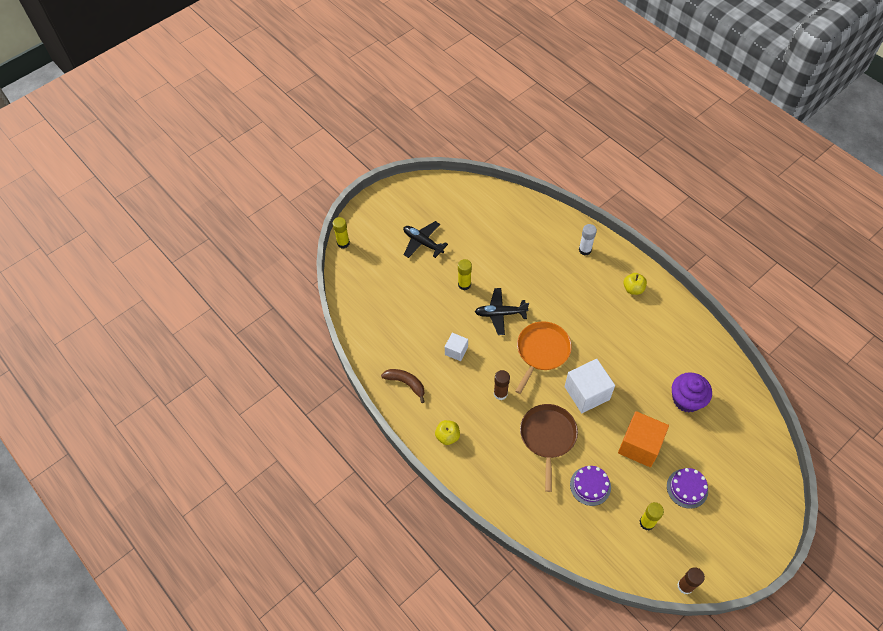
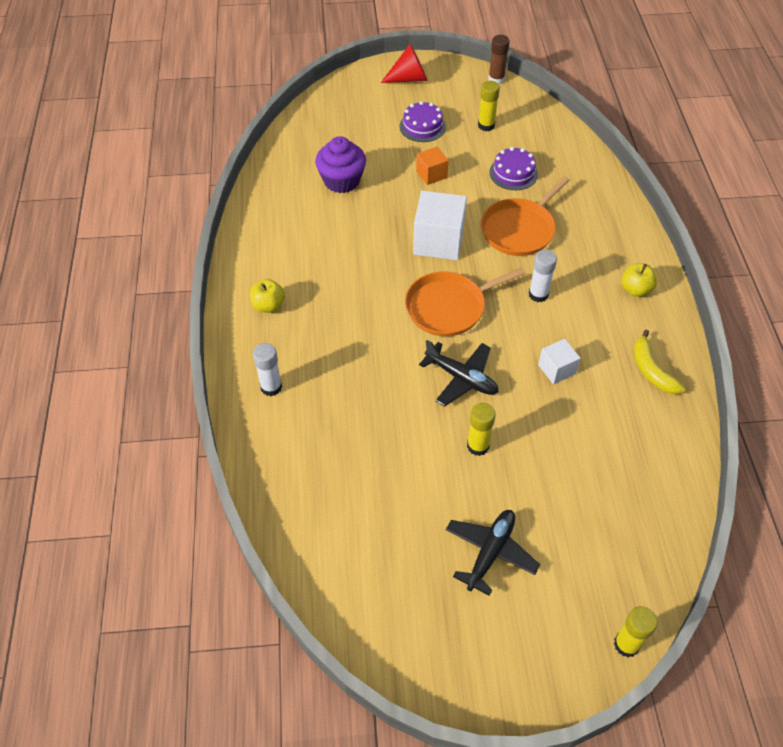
camera: 145 degrees left, 5 degrees down
brown banana [381,369,425,403] -> yellow banana [634,330,685,394]
black plane [403,221,448,258] -> black plane turned 135 degrees counterclockwise [446,510,540,596]
brown glue stick [494,370,510,400] -> white glue stick [529,249,557,302]
brown pan [520,404,578,492] -> orange pan [481,176,570,256]
orange cube [618,411,669,467] -> orange cube [416,147,449,185], size x0.55
none -> red cone [381,44,428,83]

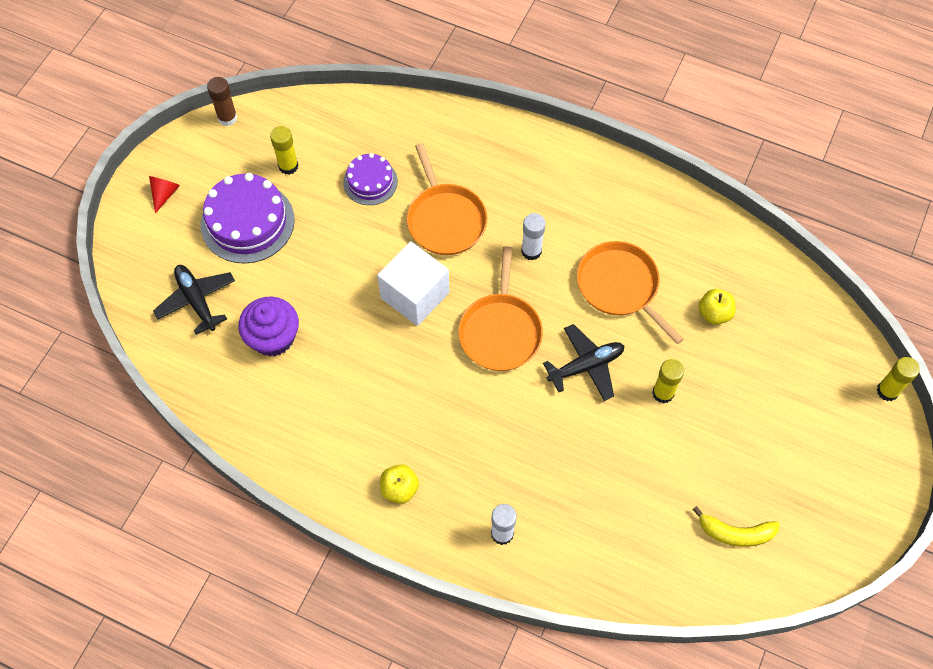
camera: 60 degrees left, 10 degrees up
red cone [381,44,428,83] -> red cone [149,176,180,214], size x0.64
purple cake [400,101,446,142] -> purple cake [201,173,295,264], size x1.69
orange cube [416,147,449,185] -> none
black plane [446,510,540,596] -> black plane moved to [153,265,235,335]
white cube [538,339,581,384] -> orange pan [577,241,684,344]
yellow apple [621,263,657,297] -> yellow apple moved to [698,289,736,325]
yellow banana [634,330,685,394] -> yellow banana moved to [693,506,780,547]

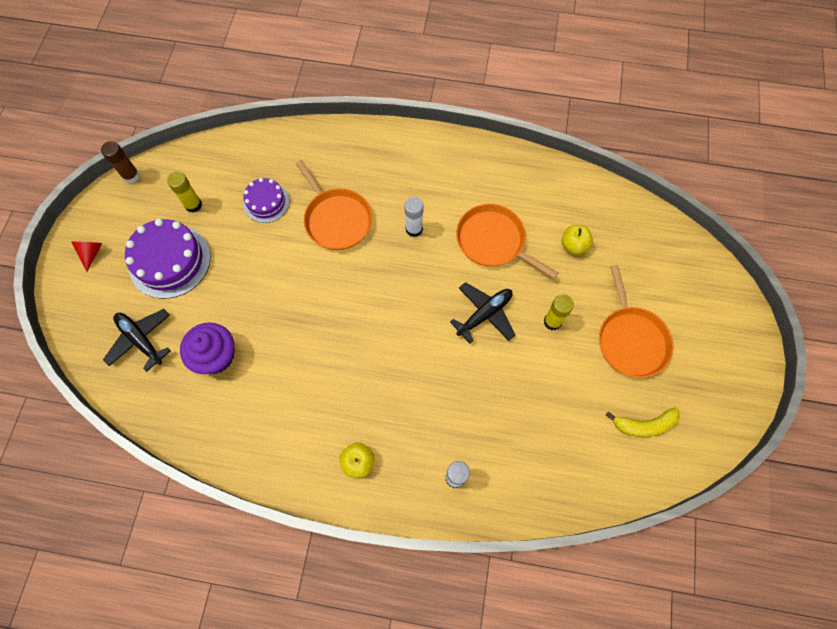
camera: 15 degrees left, 5 degrees up
white cube [377,241,449,326] -> none
orange pan [458,246,543,371] -> orange pan moved to [599,265,674,378]
yellow glue stick [876,357,920,401] -> none

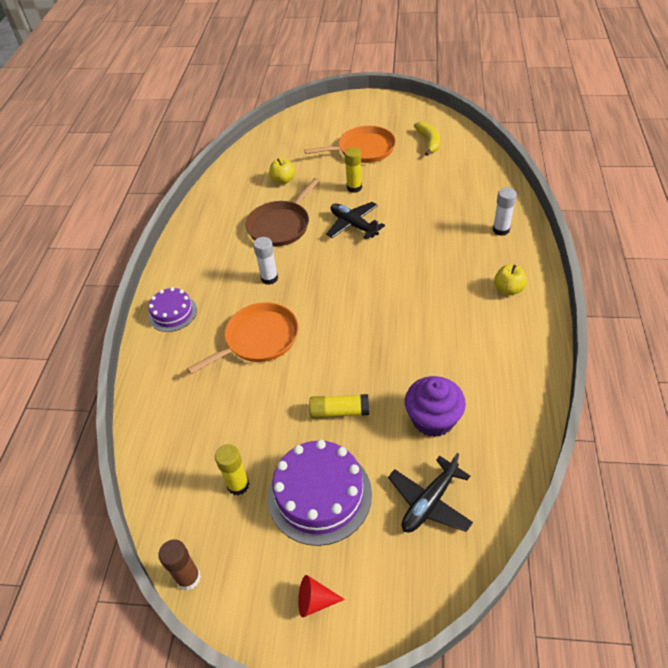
camera: 90 degrees left, 20 degrees down
purple cake [243,178,289,223] -> purple cake moved to [148,287,197,332]
orange pan [456,204,558,279] -> brown pan [245,178,319,247]
none -> yellow glue stick [309,394,369,418]

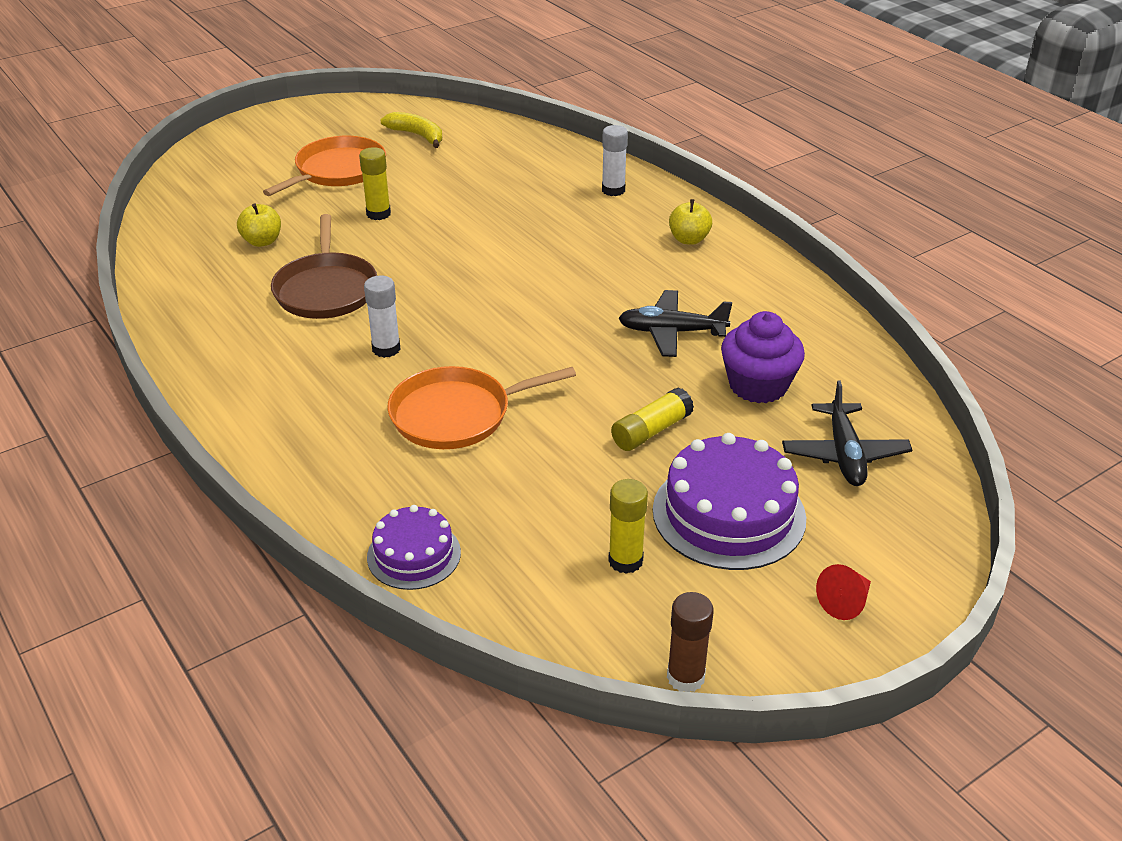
camera: 45 degrees left, 10 degrees down
purple cake [148,287,197,332] -> purple cake moved to [367,505,461,590]
orange pan [187,302,298,374] -> orange pan turned 120 degrees counterclockwise [387,366,576,449]
black plane [326,202,385,239] -> black plane moved to [618,290,732,357]

